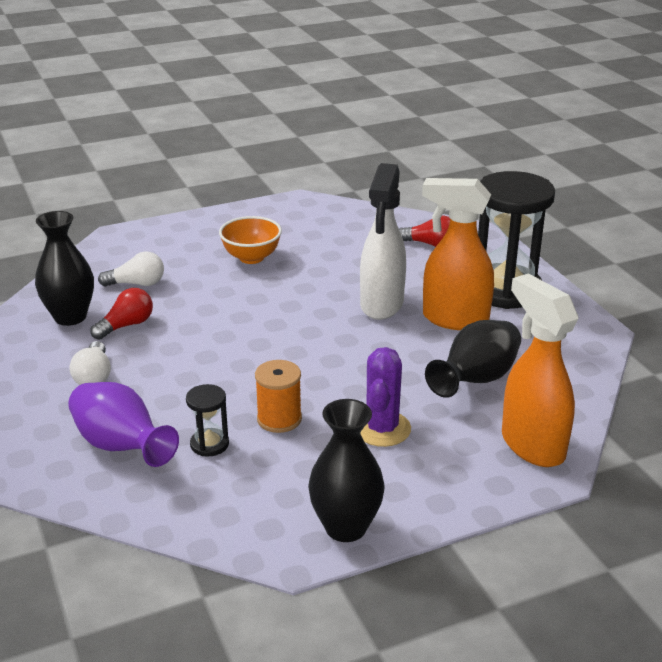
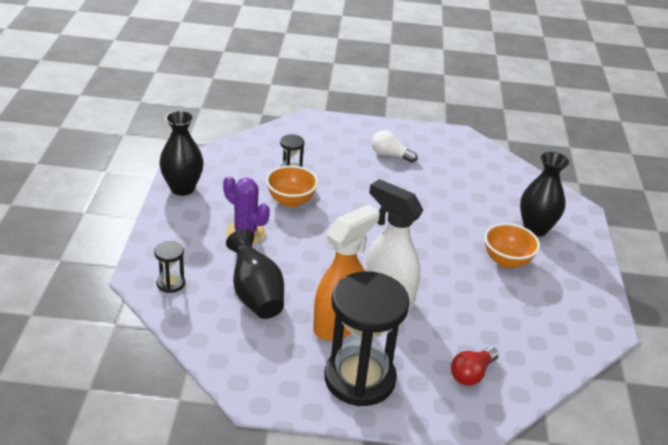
camera: 115 degrees right, 5 degrees up
black vase [35,211,94,326] -> black vase moved to [520,152,569,237]
purple vase [68,382,179,467] -> none
red light bulb [91,288,153,340] -> none
white light bulb [98,251,164,286] -> none
orange spool [255,360,302,433] -> orange bowl [266,165,318,207]
orange spray bottle [502,273,578,467] -> black hourglass [154,241,185,293]

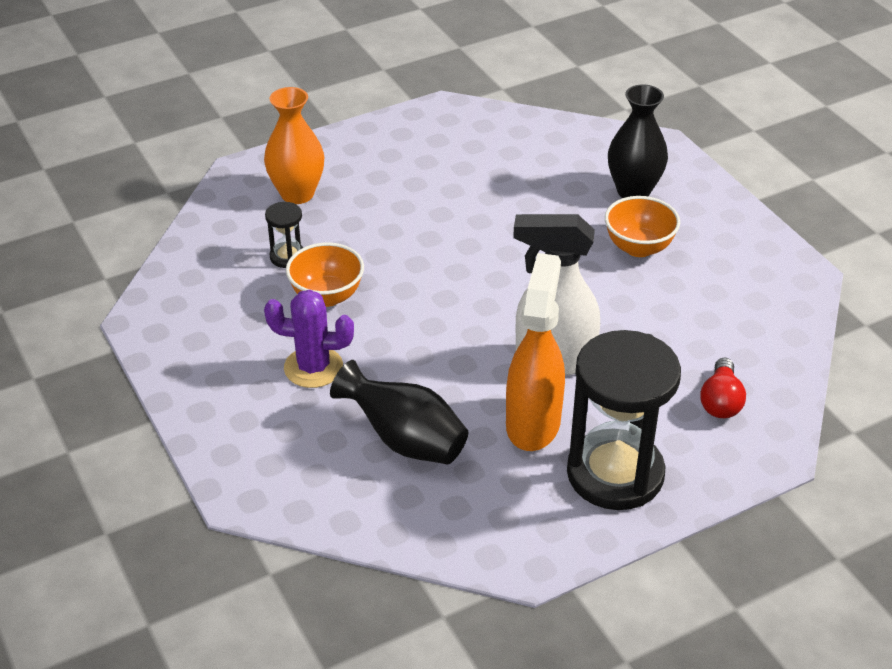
camera: 30 degrees left, 5 degrees up
black hourglass [154,241,185,293] -> none
black vase [159,110,204,196] -> none
white light bulb [372,130,417,163] -> none
none -> orange vase [264,87,324,204]

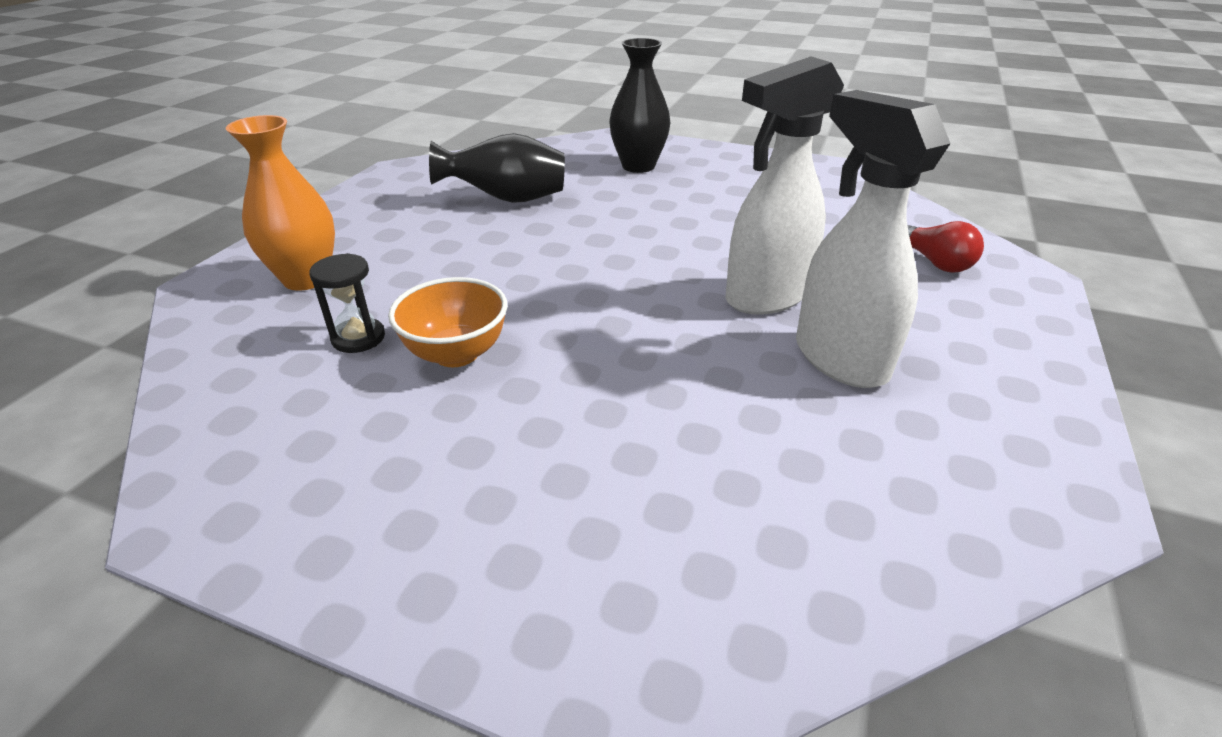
camera: 40 degrees left, 5 degrees down
purple cactus [264,290,354,388] -> none
black vase [330,360,468,465] -> black vase moved to [429,133,565,203]
orange spray bottle [506,253,565,451] -> white spray bottle [796,90,951,388]
black hourglass [567,330,681,510] -> none
orange bowl [605,196,680,257] -> none

